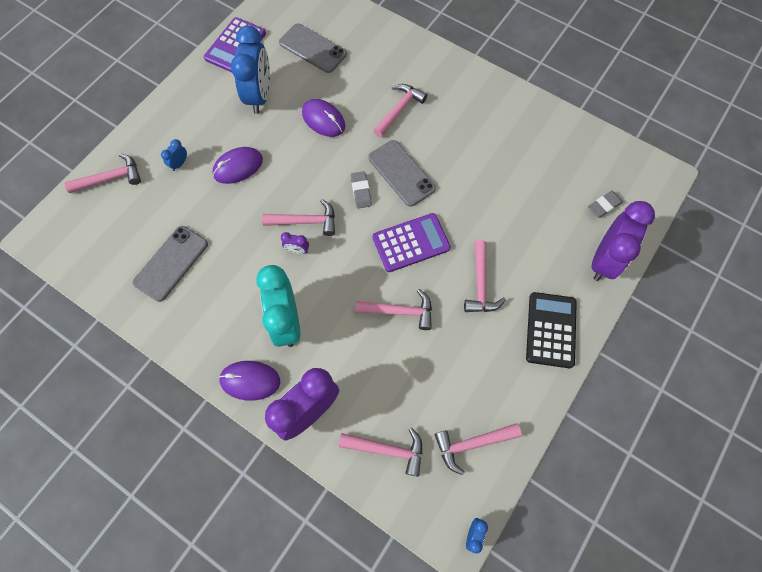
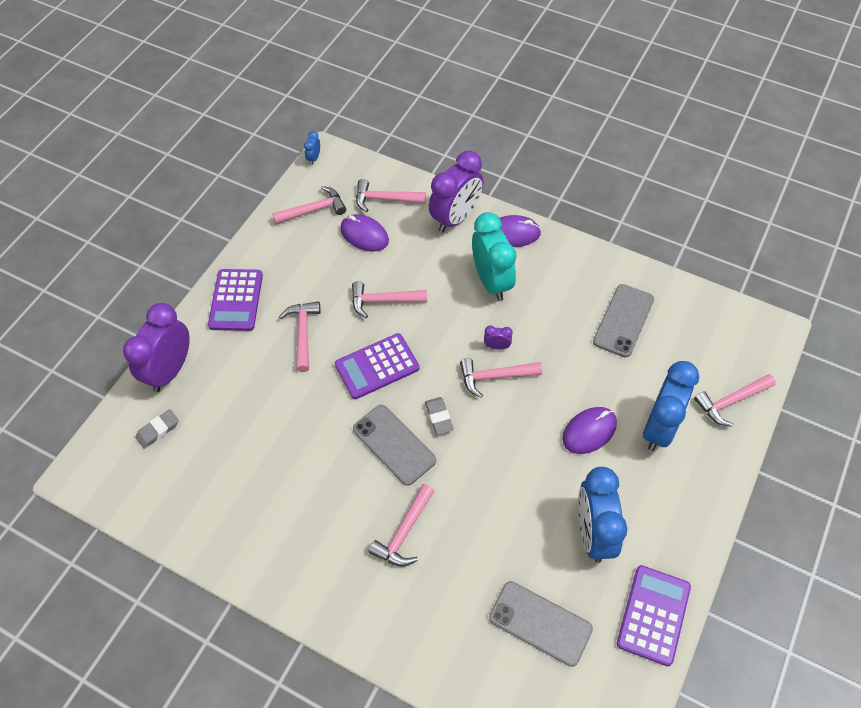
camera: 175 degrees right, 10 degrees down
blue clock [161,139,187,171] -> blue clock [643,361,699,451], size x2.45
purple mouse [302,99,345,137] -> purple mouse moved to [340,214,389,252]
black calculator [526,292,577,368] -> purple calculator [208,269,263,331]

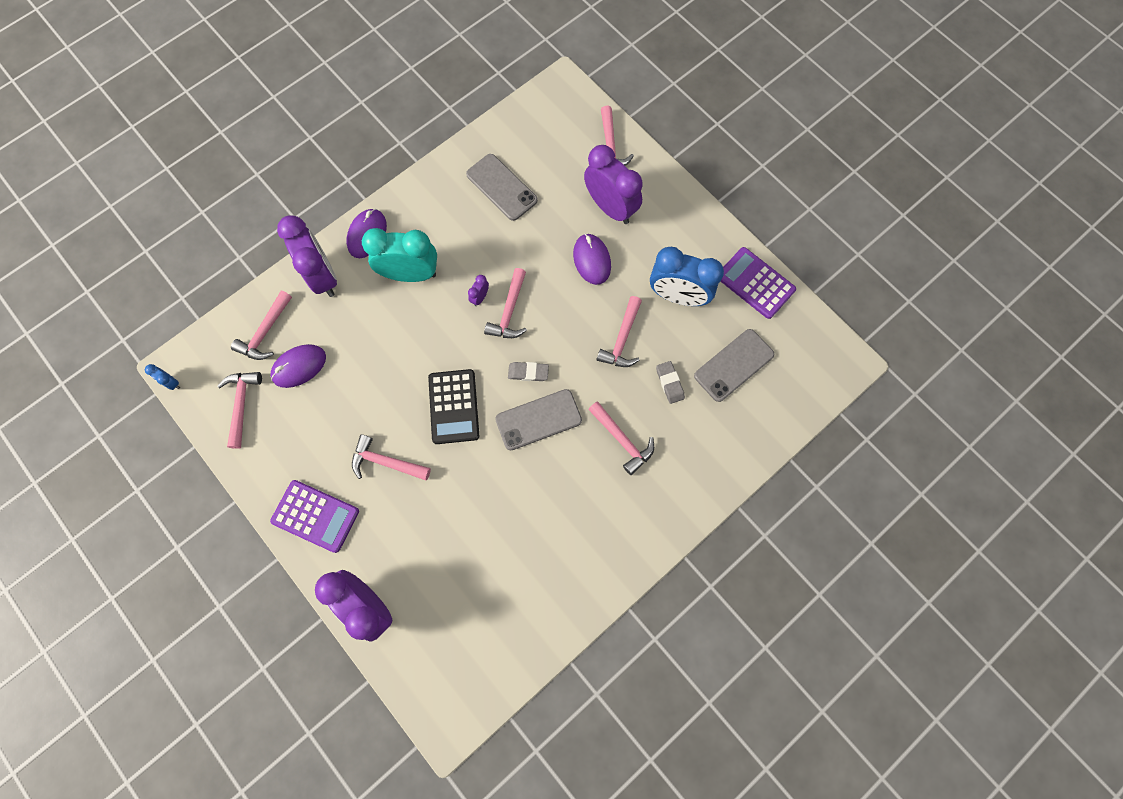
camera: 70 degrees left, 15 degrees up
grey eraser [136,409,179,449] -> grey eraser moved to [656,361,685,404]
purple calculator [335,333,420,399] -> black calculator [428,369,479,444]
pink hammer [352,281,427,318] -> pink hammer moved to [597,296,642,367]
blue clock [643,361,699,451] -> purple clock [584,145,643,224]

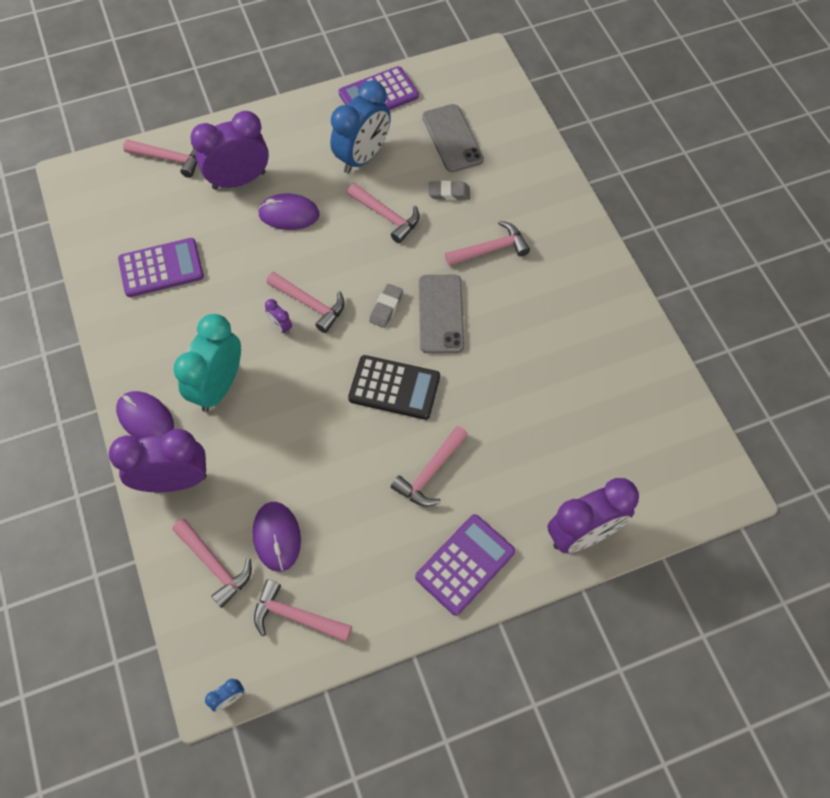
camera: 70 degrees left, 10 degrees down
grey phone [466,154,538,221] -> purple calculator [118,238,204,297]

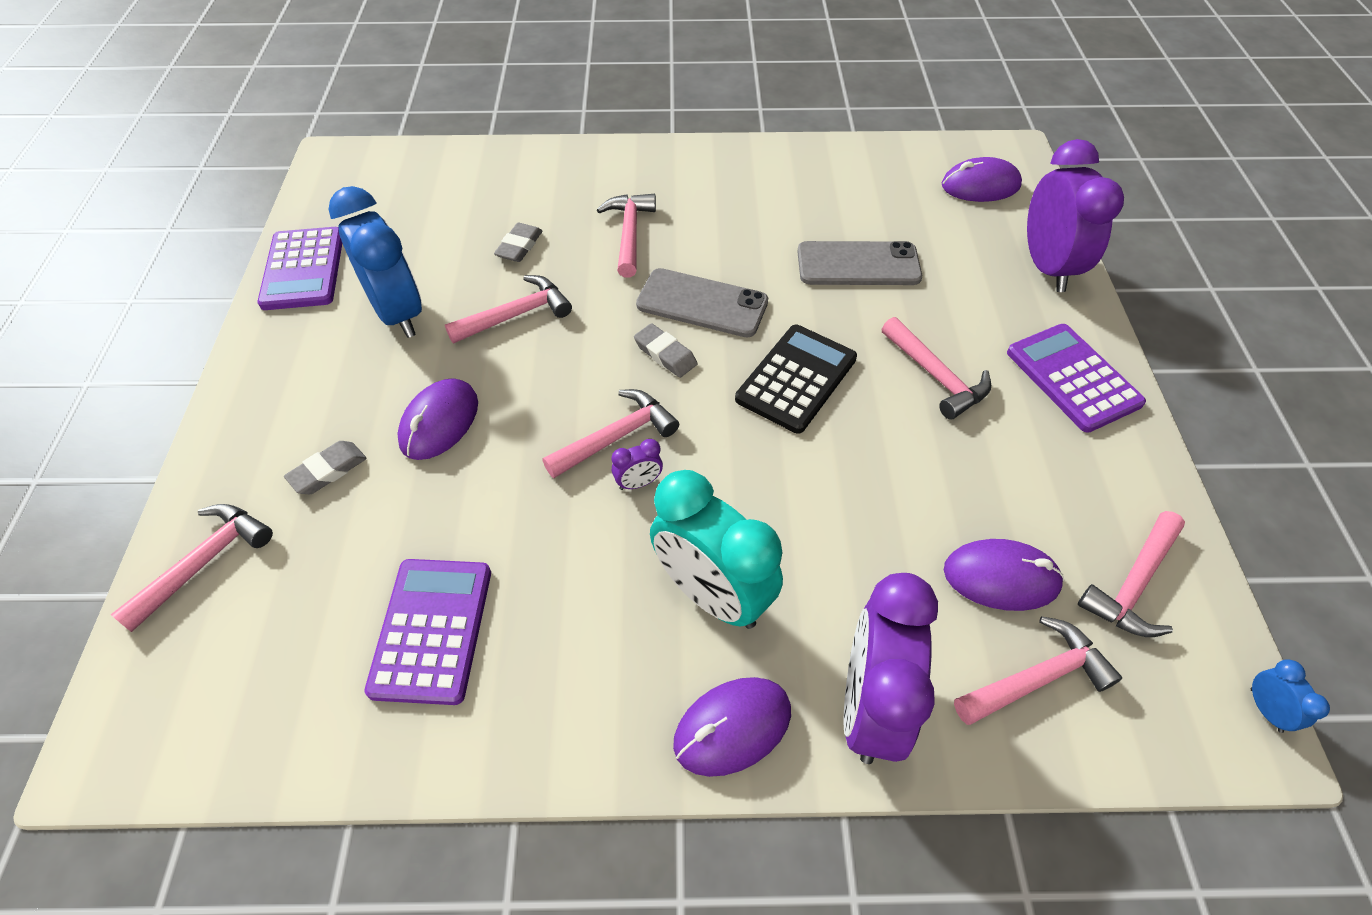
camera: 70 degrees left, 10 degrees down
purple clock [190,111,269,190] -> grey eraser [284,441,367,494]
grey phone [422,104,484,172] -> grey phone moved to [797,241,922,285]
none -> purple mouse [942,157,1022,202]

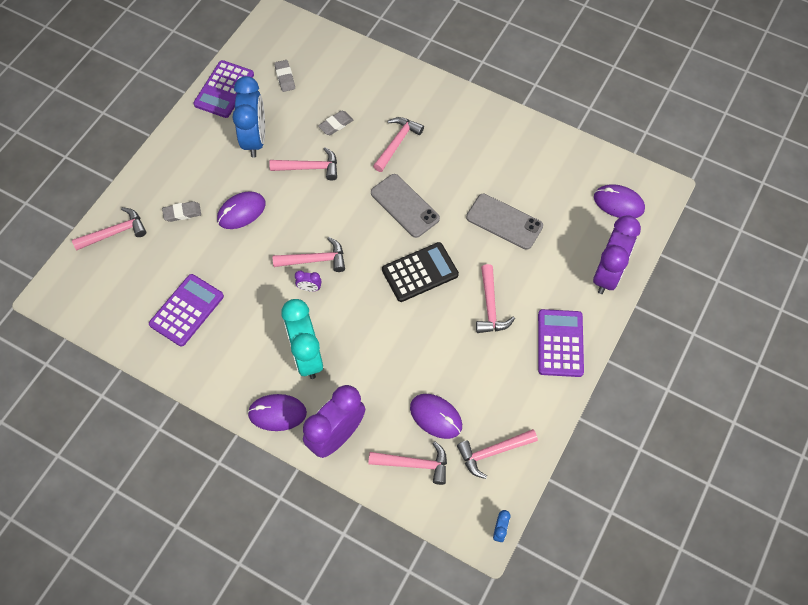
camera: 30 degrees right, 10 degrees up
grey eraser [634,323,697,378] -> grey eraser moved to [274,60,295,92]

